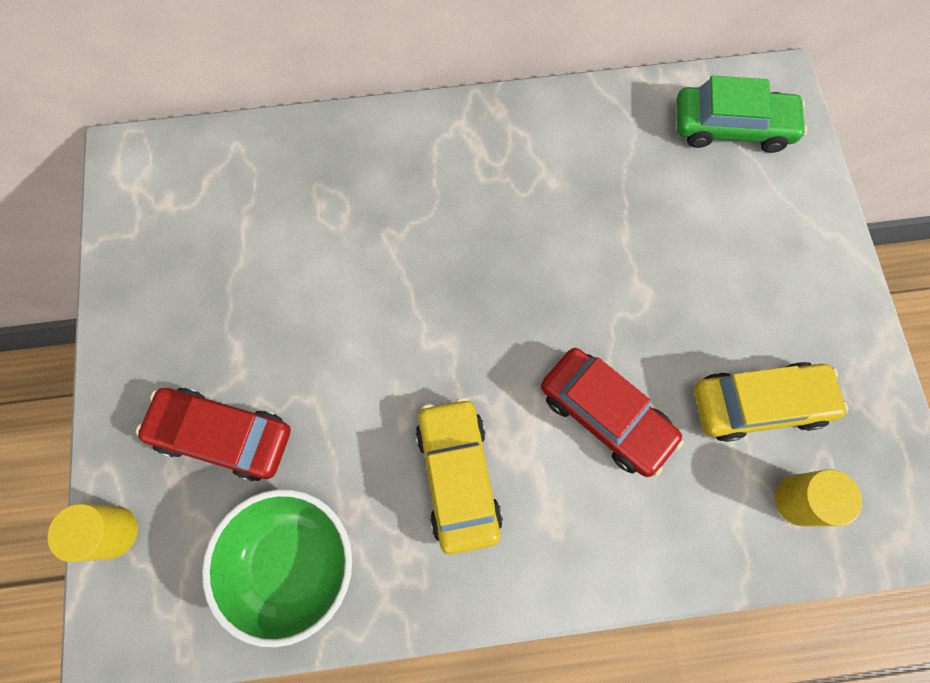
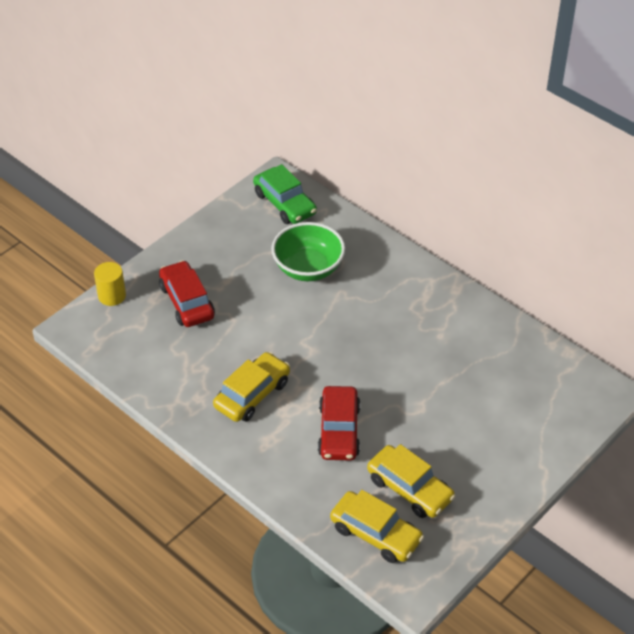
camera: 50 degrees right, 25 degrees down
green bowl [202,489,352,647] -> green bowl moved to [271,222,345,281]
green car [676,76,807,153] -> green car moved to [253,164,317,224]
yellow cylinder [775,469,862,527] -> yellow car [330,490,424,563]

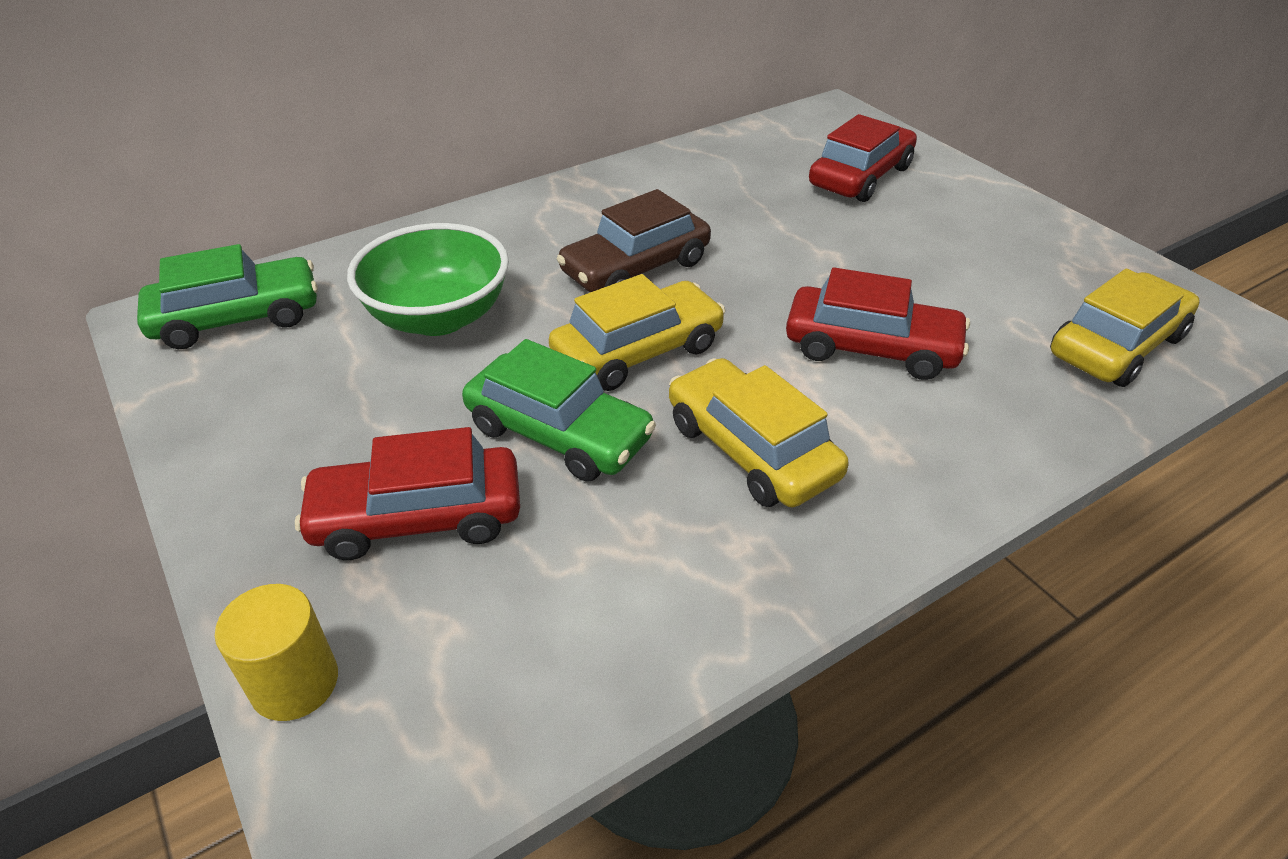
camera: 75 degrees left, 5 degrees down
yellow car [367,444,455,518] -> yellow car moved to [549,274,726,391]
none -> green car [462,339,656,482]
none -> brown car [556,189,711,292]
none -> red car [809,114,917,202]

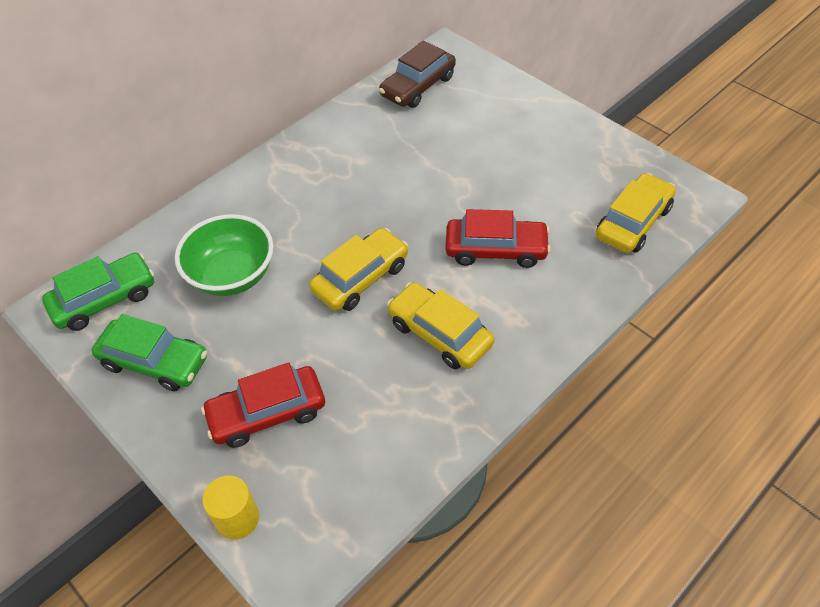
camera: 10 degrees left, 10 degrees up
green car [462,339,656,482] -> green car moved to [92,314,207,391]
brown car [556,189,711,292] -> brown car moved to [379,40,456,108]
red car [809,114,917,202] -> none

